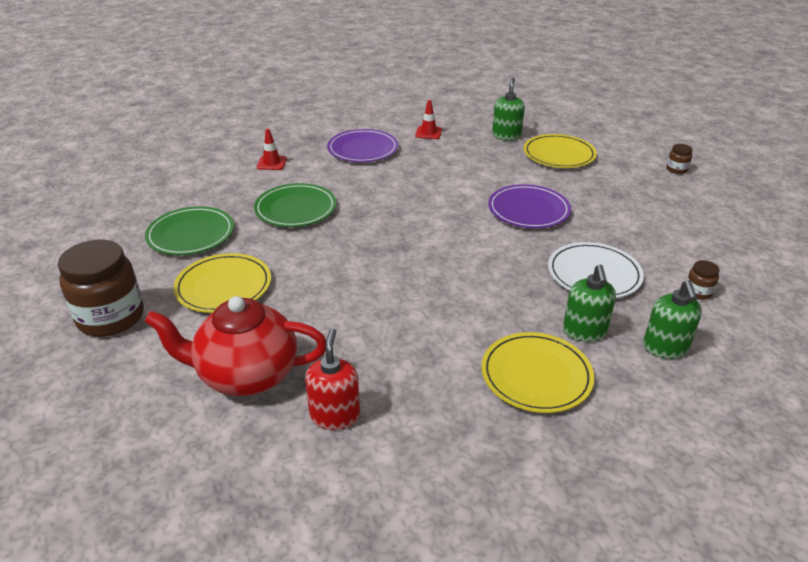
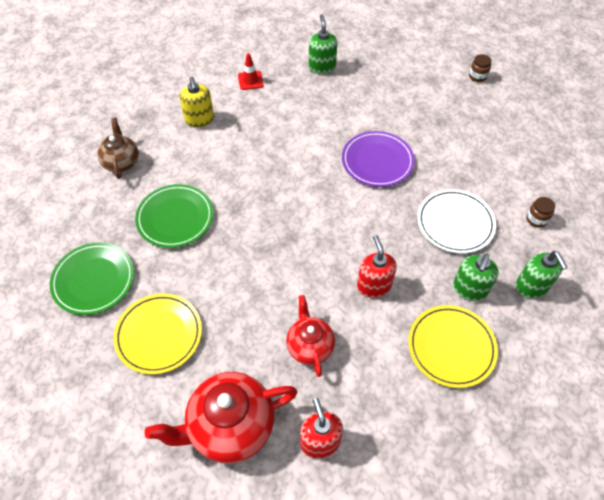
camera: 20 degrees left, 20 degrees up
brown jar [58,240,144,337] -> none
red traffic cone [257,129,287,170] -> brown teapot [97,117,139,179]
purple plate [327,129,398,162] -> yellow soap dispenser [180,77,214,127]
yellow plate [524,134,597,168] -> none
green soap dispenser [563,265,616,342] -> green soap dispenser turned 45 degrees clockwise [453,253,499,301]
none -> red teapot [286,295,335,377]
none -> red soap dispenser [357,235,397,298]

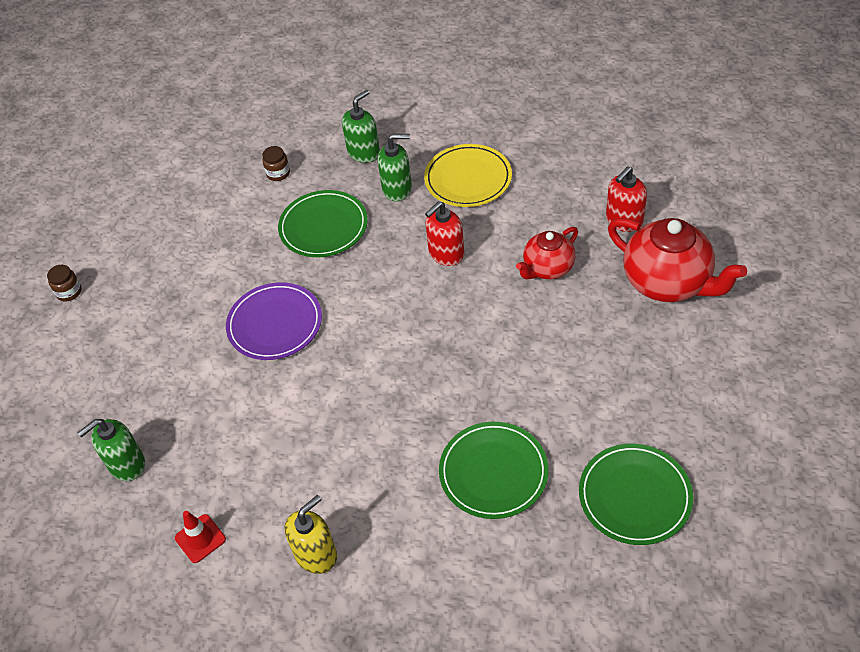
camera: 115 degrees left, 5 degrees down
brown teapot [97,117,139,179] -> none
yellow plate [113,294,202,374] -> none
white plate [417,189,496,254] -> green plate [278,190,368,257]

